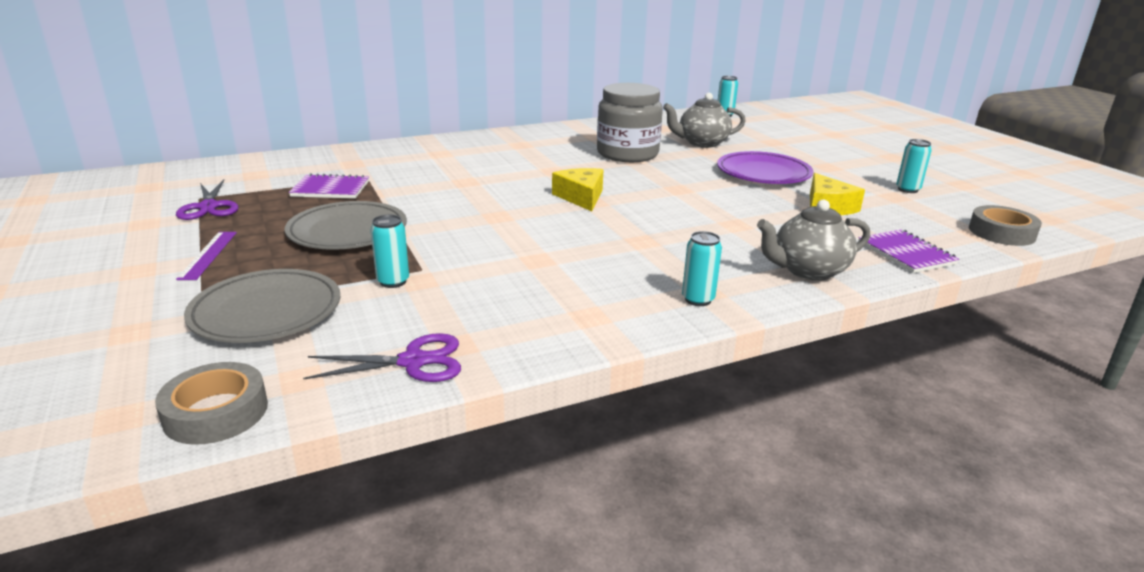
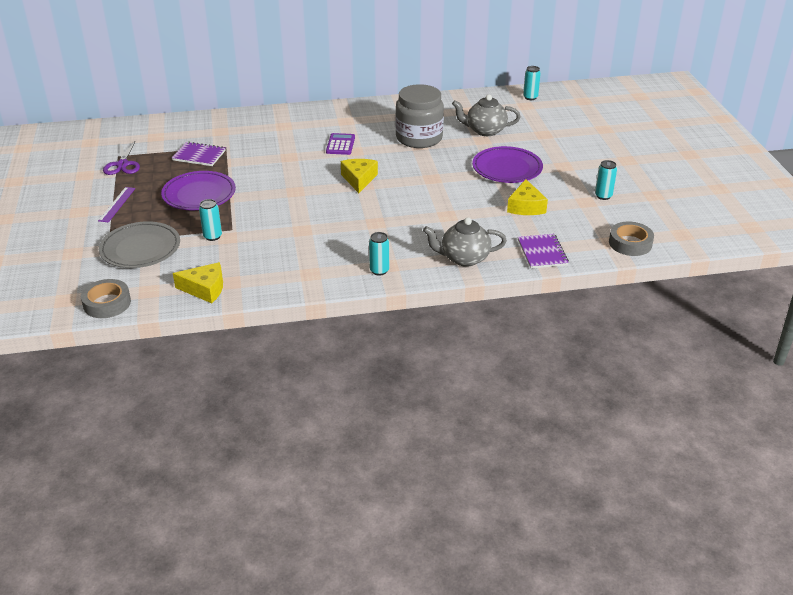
camera: 15 degrees right, 10 degrees up
grey plate [285,201,407,250] -> purple plate [161,171,236,210]
purple scissors [303,333,461,382] -> yellow cheese [173,262,223,303]
none -> purple calculator [326,133,355,155]

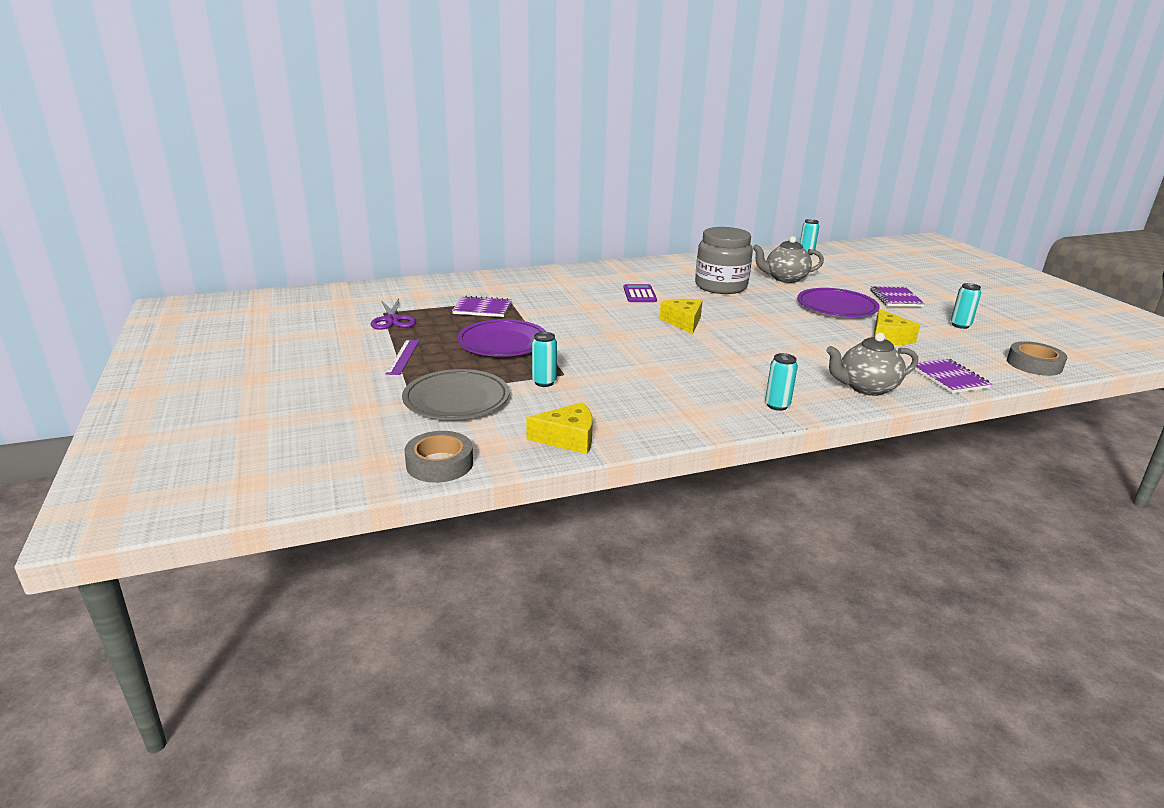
camera: 10 degrees left, 10 degrees down
none -> purple notebook [870,286,925,307]

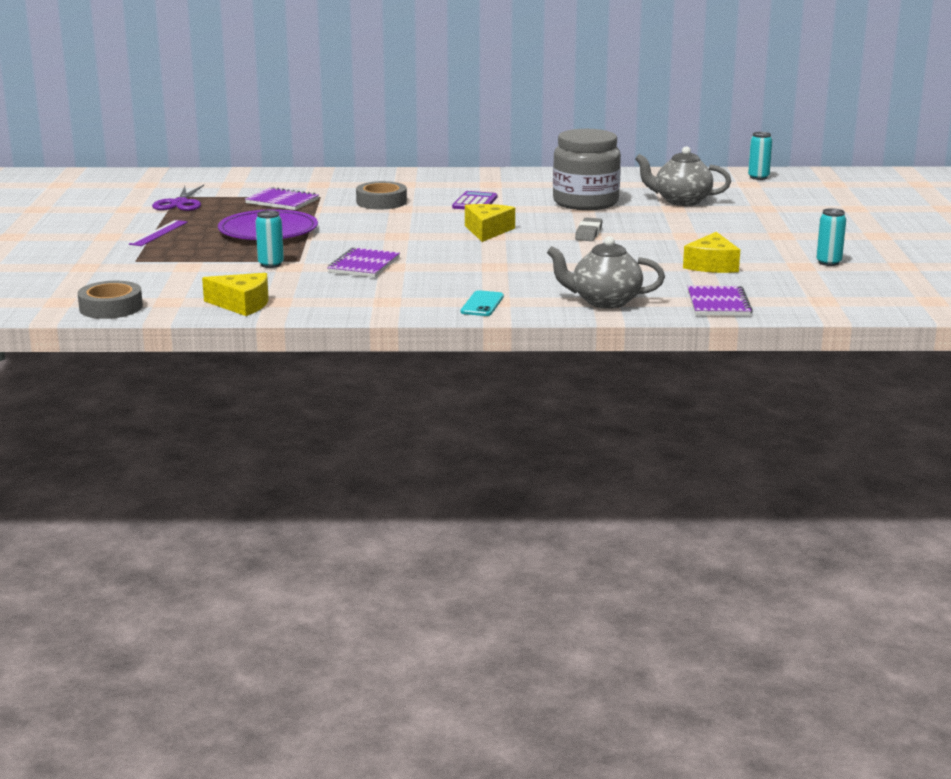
camera: 20 degrees right, 5 degrees down
grey plate [402,369,510,420] -> none
turquoise can [765,353,798,411] -> turquoise phone [461,290,504,316]
purple plate [797,288,880,317] -> none
purple notebook [870,286,925,307] -> purple notebook moved to [327,247,400,277]
grey tape [1007,341,1067,376] -> grey tape moved to [356,181,407,209]
none -> grey eraser [575,218,602,241]

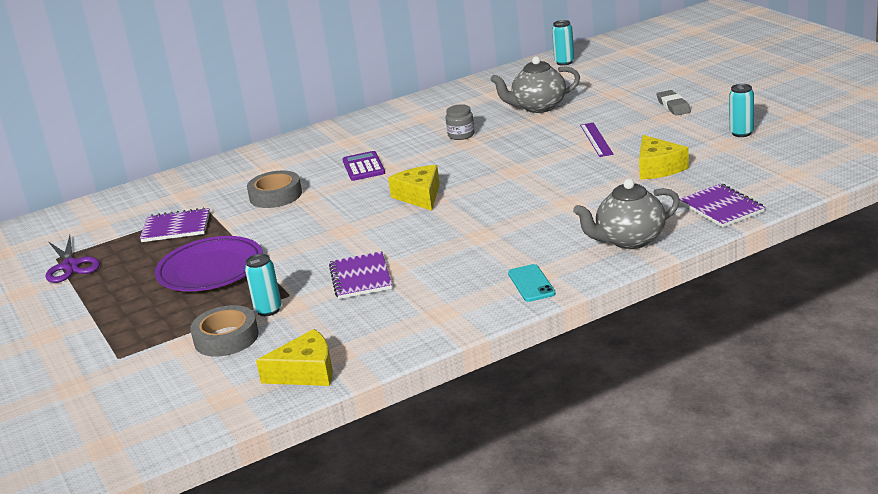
camera: 25 degrees left, 5 degrees up
grey tape [77,281,143,319] -> grey tape moved to [190,305,259,357]
purple ruler [129,220,188,246] -> purple ruler moved to [580,123,614,157]
grey jar [553,129,621,210] -> grey jar [445,104,475,140], size x0.42
grey eraser [575,218,602,241] -> grey eraser moved to [657,90,691,116]

